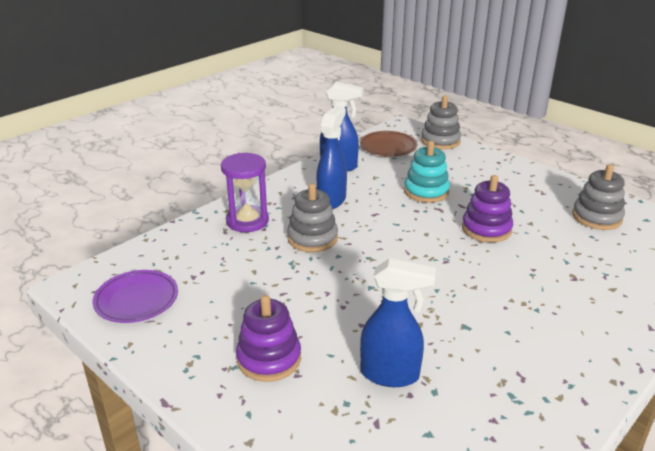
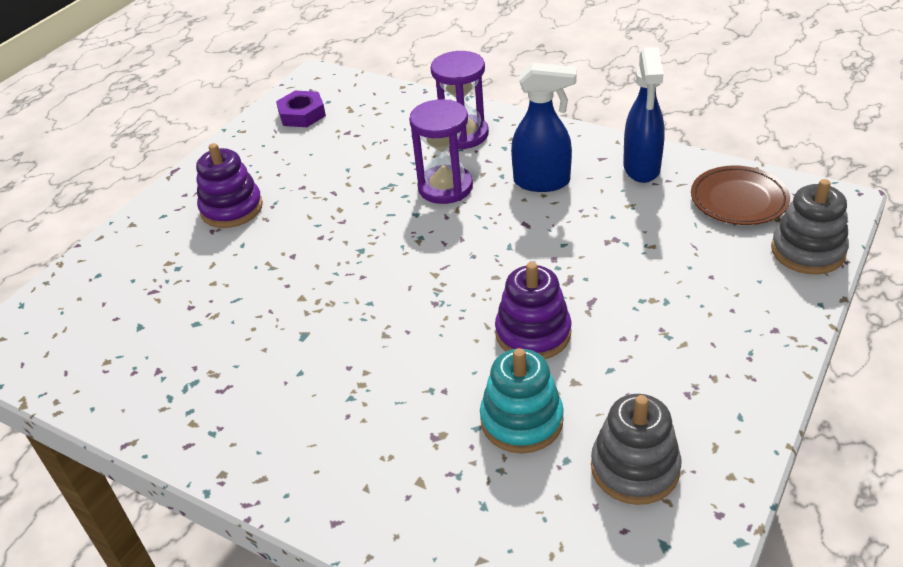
camera: 80 degrees right, 10 degrees up
purple plate [92,270,178,323] -> purple nut [276,91,326,127]
grey stacking toy [287,183,338,252] -> purple hourglass [409,99,473,204]
blue spray bottle [360,258,436,387] -> none
turquoise stacking toy [404,141,450,203] -> turquoise stacking toy moved to [480,348,564,453]

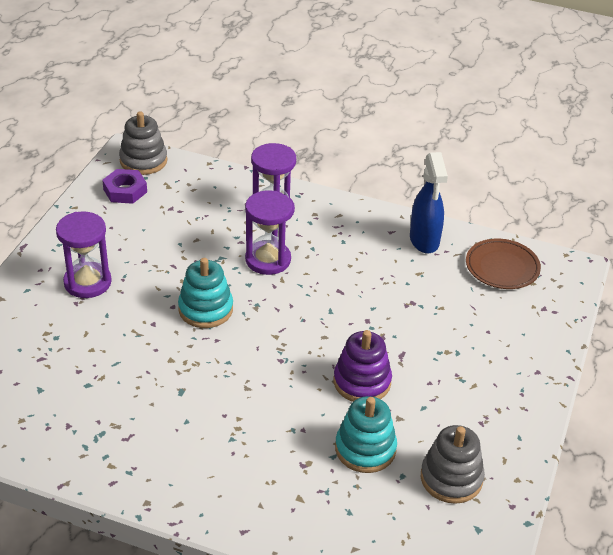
camera: 15 degrees left, 0 degrees up
purple stacking toy [196,143,263,228] -> purple hourglass [56,211,112,298]
blue spray bottle [511,63,577,192] -> none
grey stacking toy [771,179,849,275] -> grey stacking toy moved to [119,111,167,175]
none -> turquoise stacking toy [178,258,233,328]

